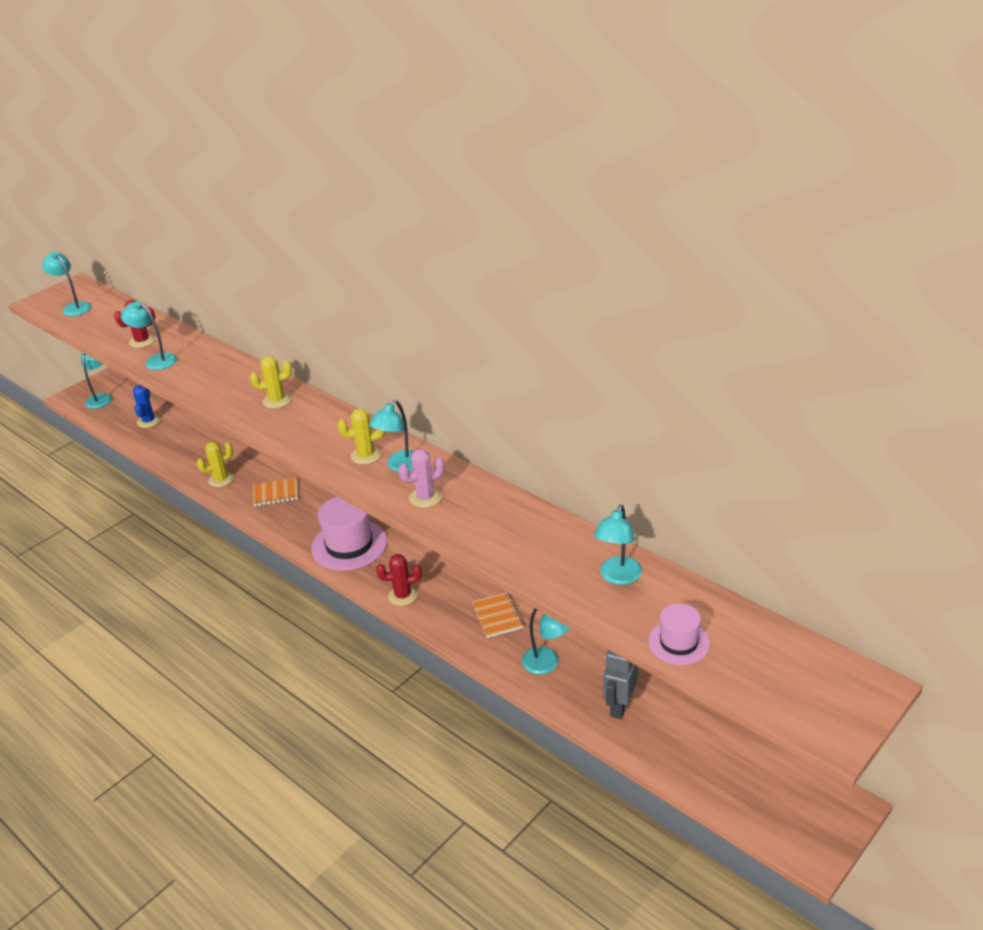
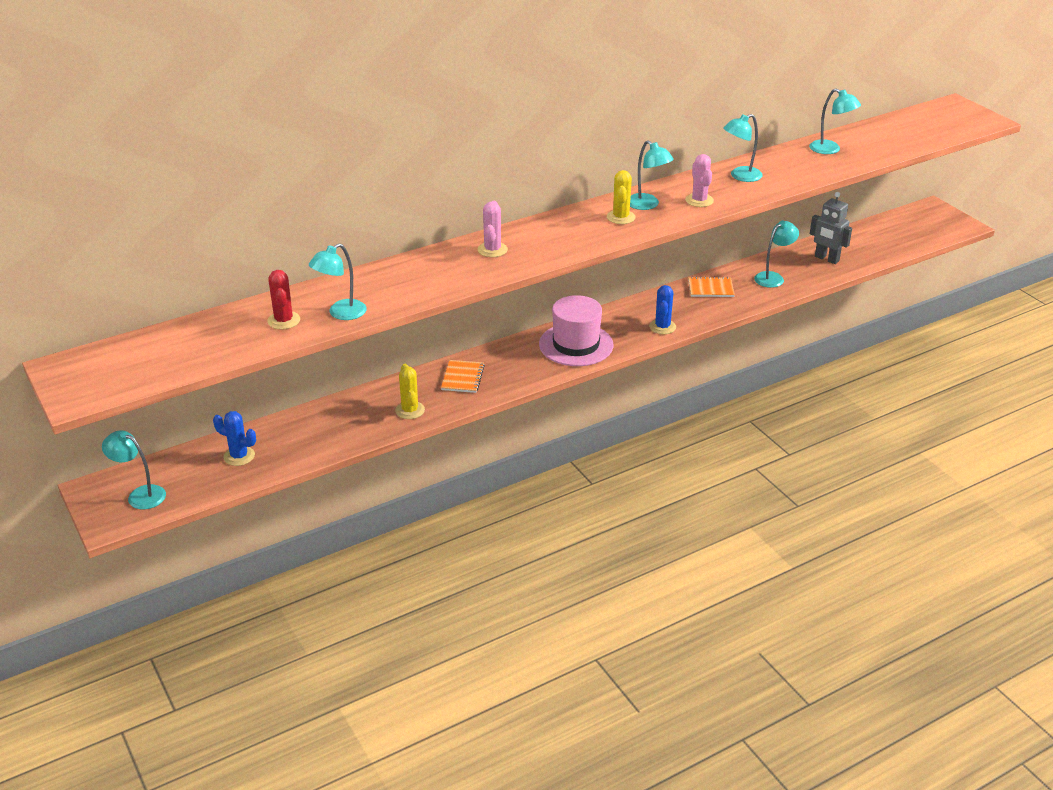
camera: 75 degrees left, 0 degrees up
turquoise lamp [42,251,91,316] -> turquoise lamp moved to [723,114,763,182]
yellow cactus [250,356,292,409] -> pink cactus [478,201,508,257]
red cactus [376,554,422,606] -> blue cactus [649,285,676,334]
pink hat [648,603,710,665] -> none

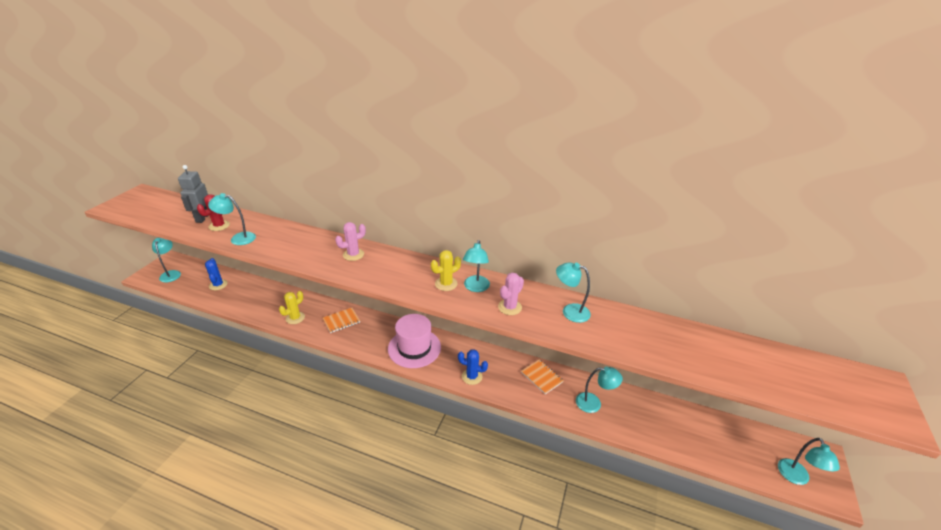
camera: 50 degrees right, 0 degrees up
blue cactus [649,285,676,334] -> blue cactus turned 45 degrees clockwise [458,349,488,385]
turquoise lamp [809,88,861,154] -> turquoise lamp moved to [778,438,840,485]
grey robot [810,192,852,264] -> grey robot moved to [178,165,208,223]

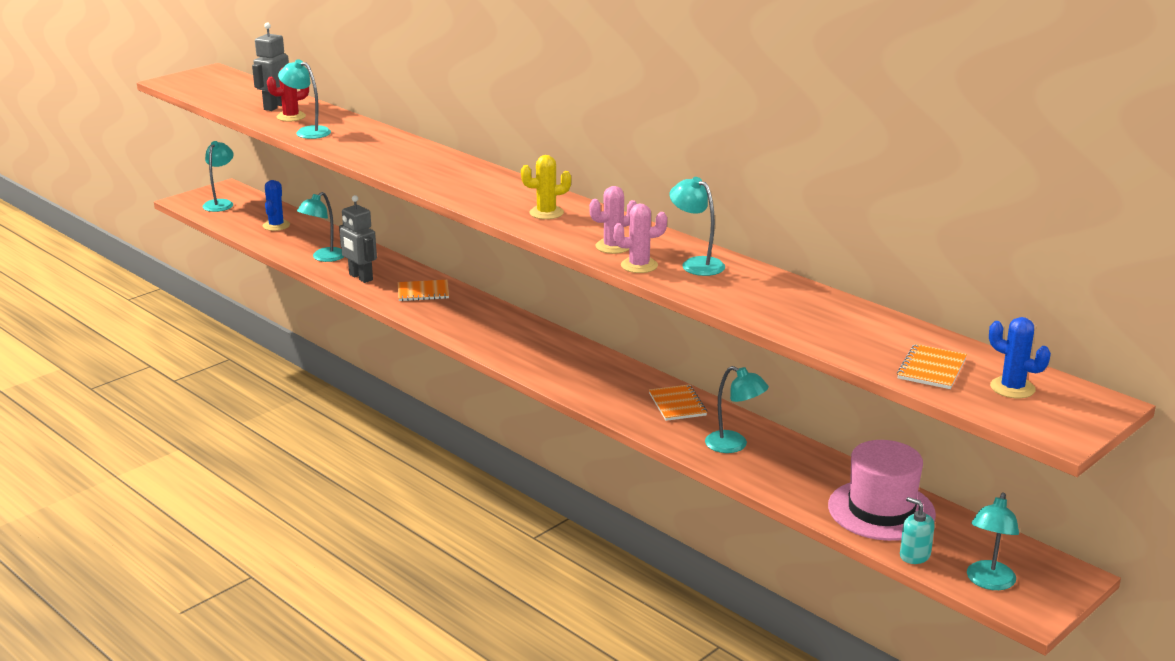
camera: 25 degrees right, 10 degrees down
yellow cactus [279,291,305,324] -> grey robot [339,195,377,283]
pink cactus [335,222,366,261] -> pink cactus moved to [613,203,667,273]
pink hat [388,314,441,368] -> pink hat moved to [828,440,936,541]
blue cactus [458,349,488,385] -> blue cactus moved to [989,317,1051,398]
turquoise lamp [463,240,490,292] -> turquoise lamp moved to [297,192,344,262]
none -> orange notebook [897,344,967,389]
none -> turquoise soap dispenser [900,497,935,564]

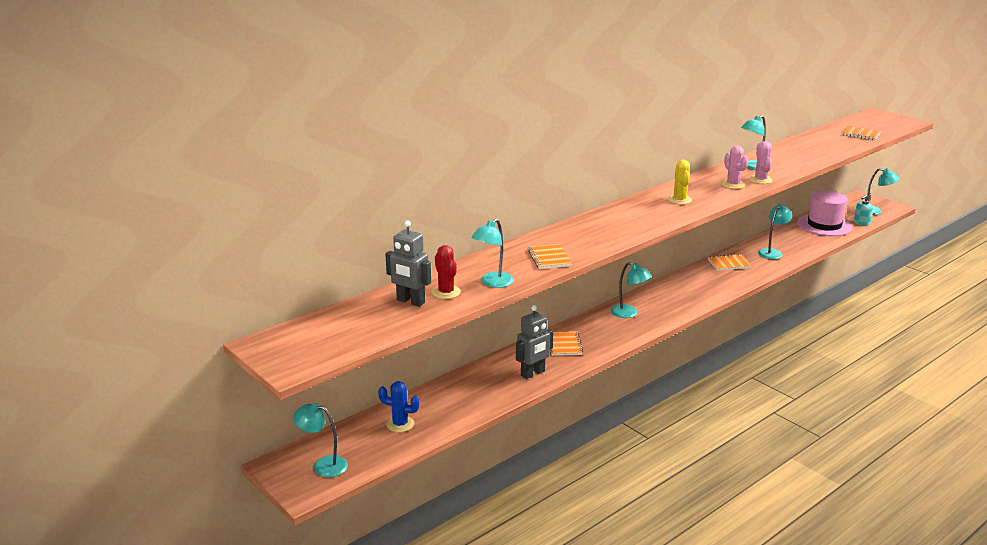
camera: 85 degrees left, 0 degrees up
turquoise lamp [297,192,344,262] -> turquoise lamp moved to [611,262,652,318]
blue cactus [989,317,1051,398] -> none
none -> orange notebook [527,244,572,269]

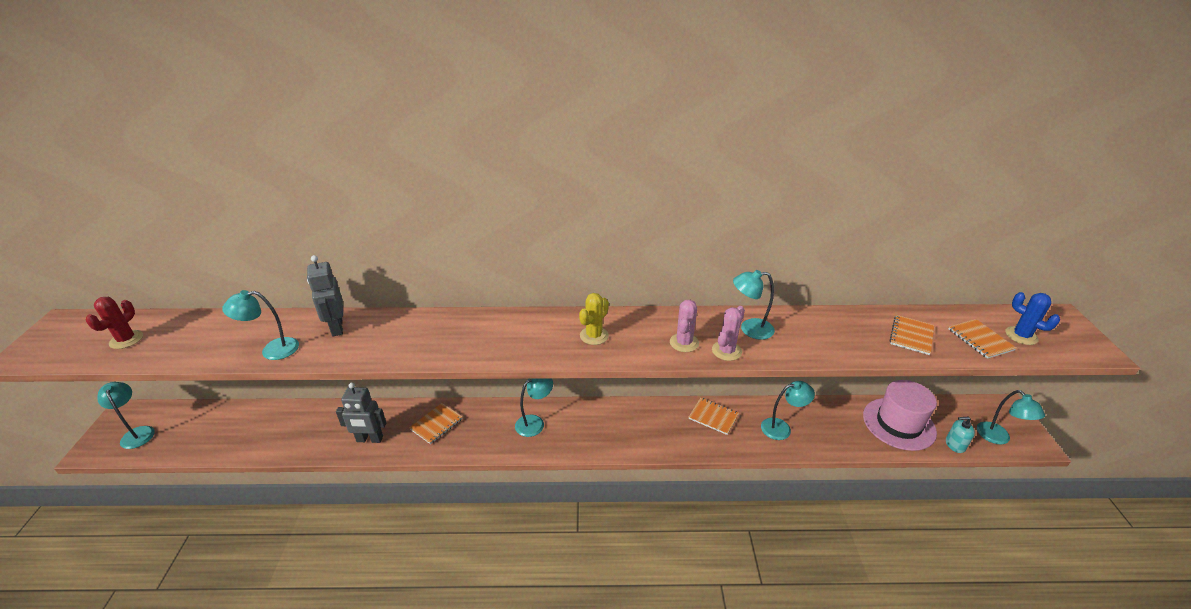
camera: 40 degrees right, 10 degrees up
blue cactus [378,381,420,432] -> blue cactus moved to [1005,292,1060,345]
grey robot [385,220,431,307] -> grey robot moved to [307,255,343,336]
red cactus [432,245,461,299] -> red cactus moved to [86,297,143,349]
orange notebook [527,244,572,269] -> orange notebook moved to [890,315,934,355]
turquoise lamp [611,262,652,318] -> turquoise lamp turned 120 degrees counterclockwise [515,378,553,437]

